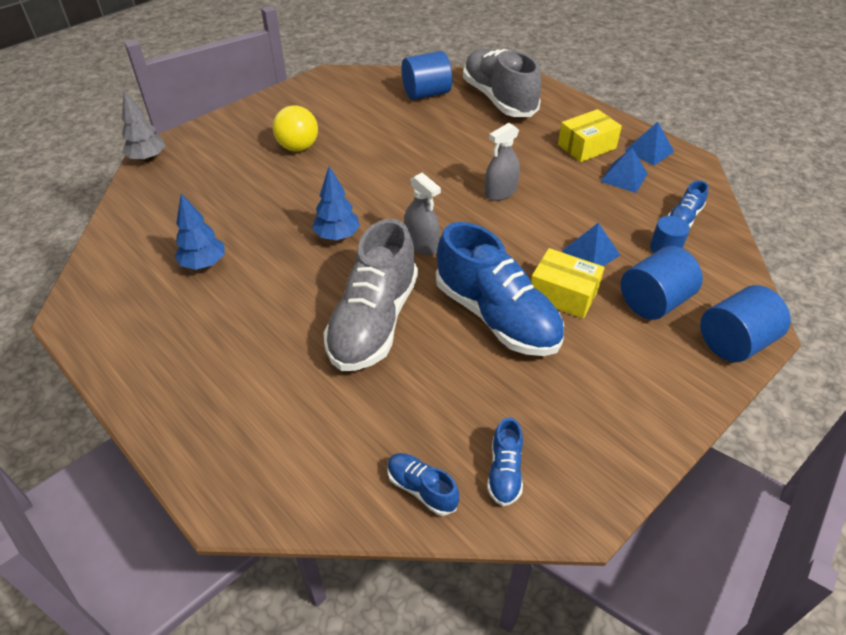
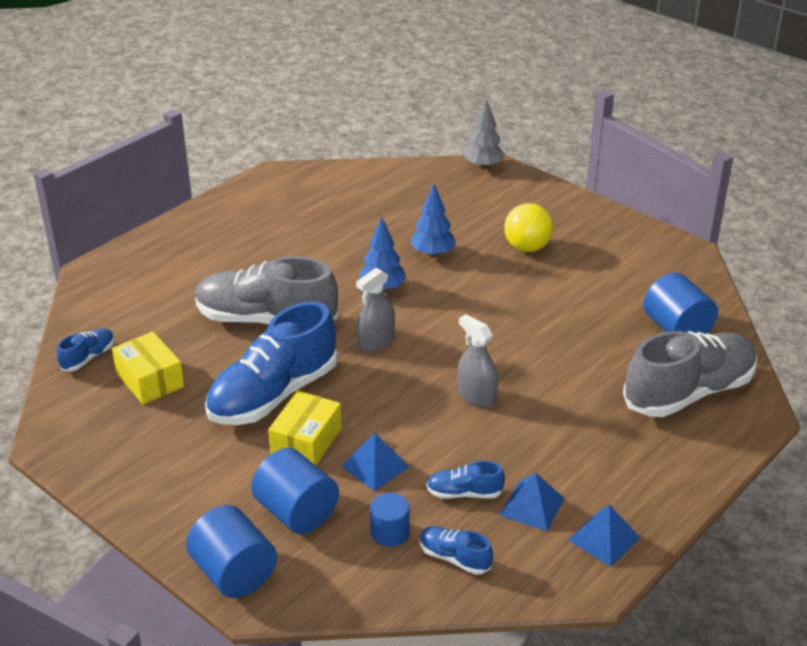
camera: 85 degrees right, 10 degrees down
blue tree [175,193,225,270] -> blue tree moved to [410,184,456,257]
blue shoe [487,418,523,506] -> blue shoe moved to [426,461,505,499]
yellow box [558,109,622,162] -> yellow box moved to [112,332,184,404]

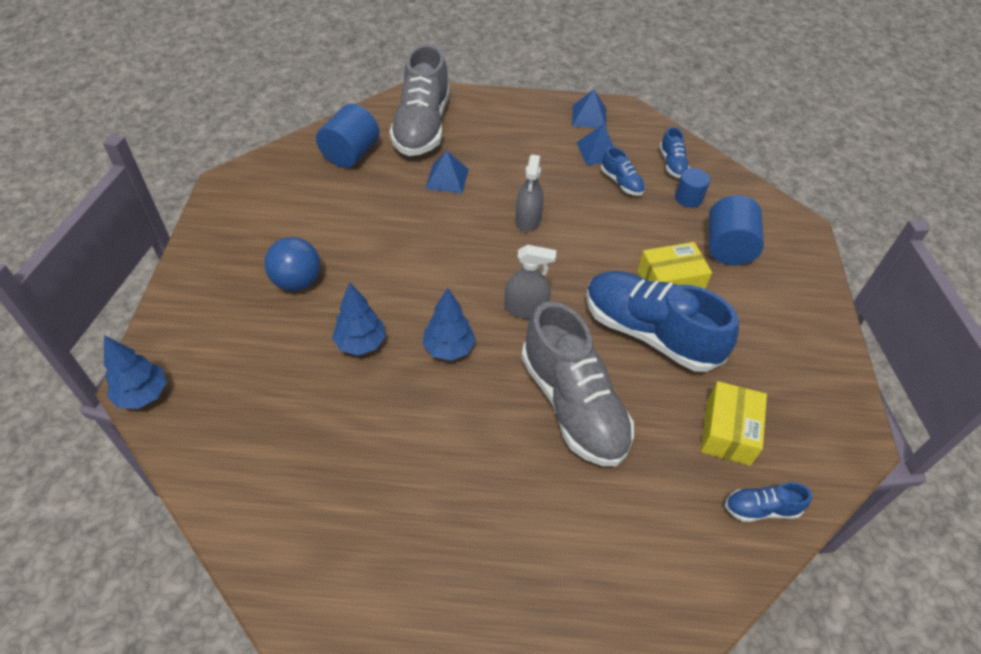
camera: 130 degrees left, 15 degrees up
blue cylinder [186,505,277,598] -> none
blue shoe [205,302,338,425] -> blue shoe turned 150 degrees counterclockwise [586,271,739,372]
blue pyramid [342,433,409,491] -> blue pyramid moved to [425,151,469,194]
grey tree [464,100,505,169] -> blue tree [104,335,167,409]
yellow ball [504,203,553,252] -> blue ball [264,237,320,291]
grey shoe [623,331,757,417] -> grey shoe turned 105 degrees counterclockwise [389,44,449,156]

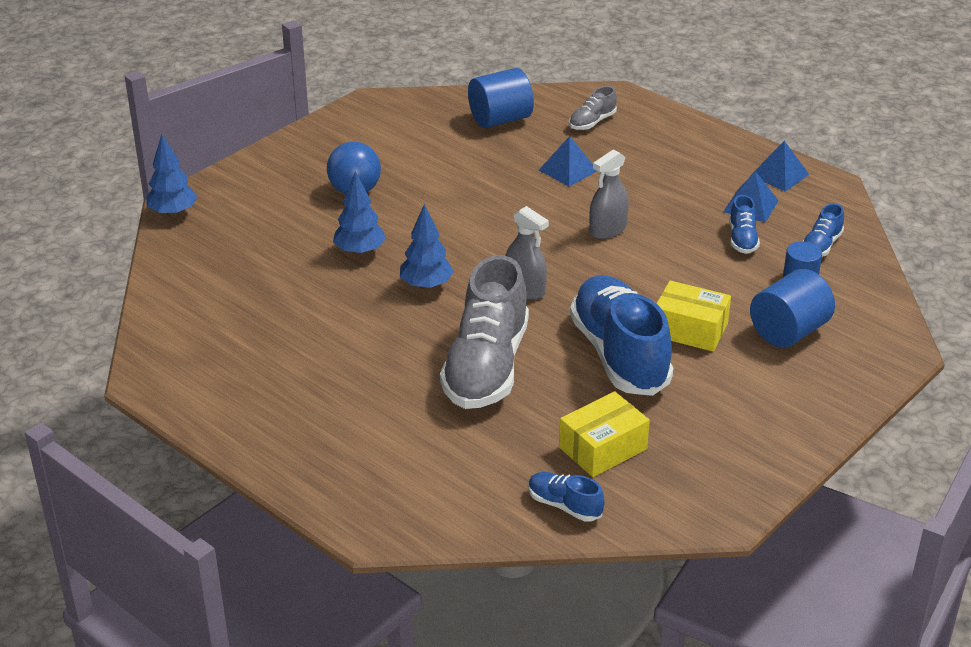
camera: 40 degrees right, 15 degrees down
grey shoe [389,44,449,156] -> grey shoe [569,86,617,130], size x0.44

